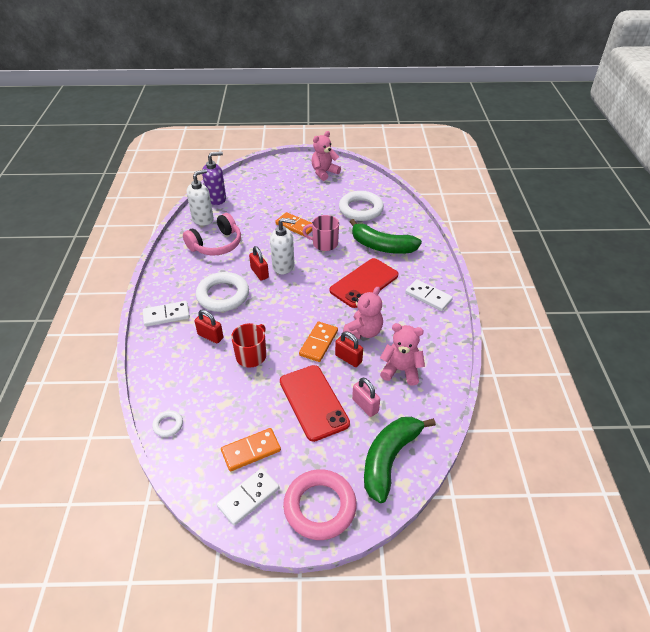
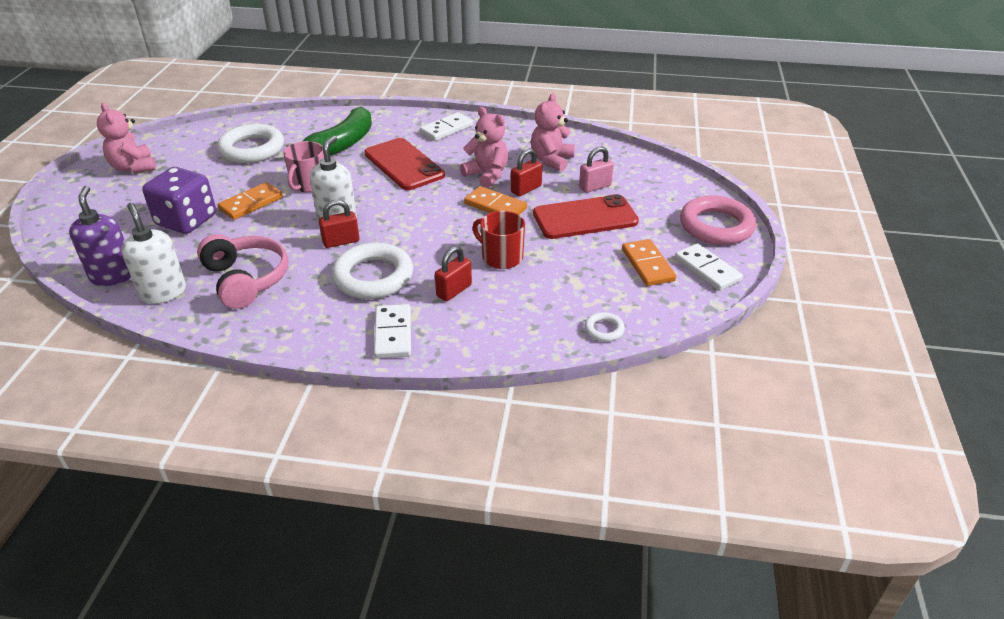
camera: 80 degrees left, 5 degrees down
green banana [364,417,436,503] -> none
none -> purple dice [142,167,216,234]

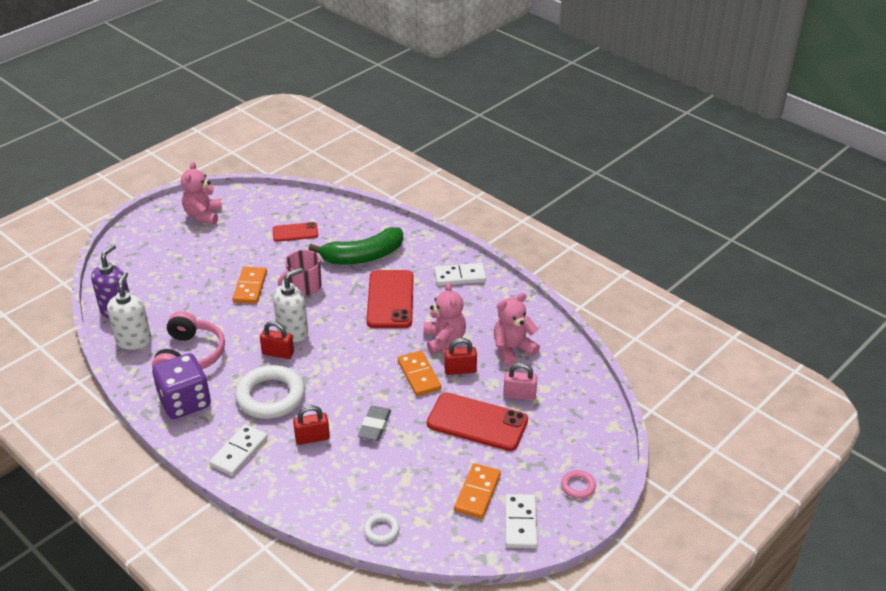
camera: 35 degrees right, 0 degrees up
purple dice [142,167,216,234] -> purple dice moved to [152,353,211,419]
white ring [217,124,284,163] -> red phone [273,222,318,242]
orange domino [217,182,283,220] -> orange domino turned 75 degrees counterclockwise [232,267,267,304]
red mug [472,211,525,269] -> grey eraser [358,406,391,441]
pink ring [680,196,756,245] -> pink ring [561,470,596,499], size x0.46

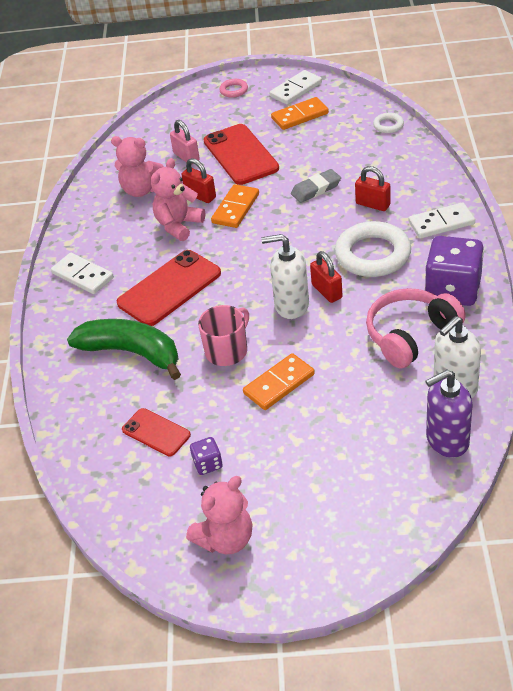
camera: 130 degrees left, 5 degrees up
pink mug [278,250,322,296] -> pink mug turned 60 degrees counterclockwise [198,305,249,366]
none -> purple dice [190,437,223,475]

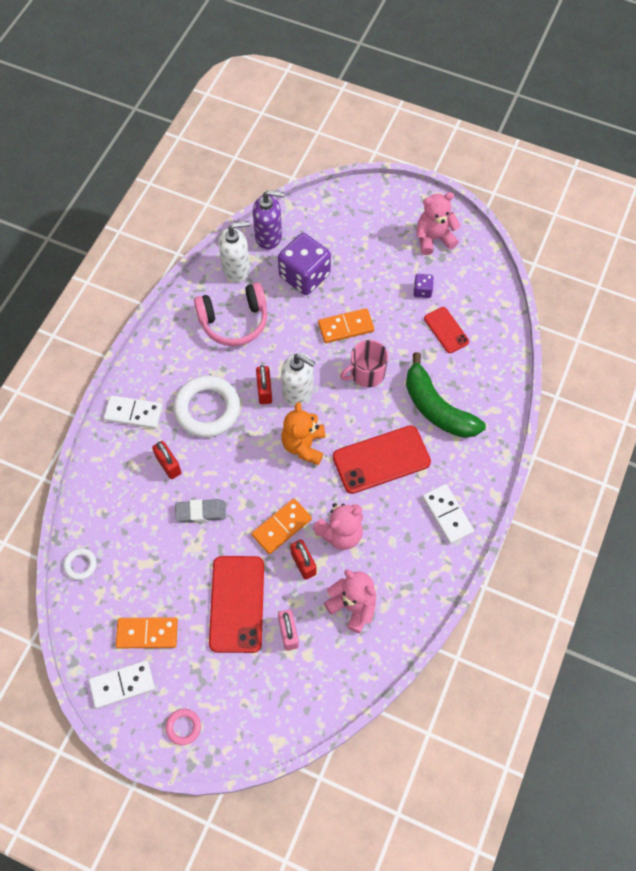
camera: 160 degrees left, 20 degrees up
purple dice [425,236,484,306] -> purple dice moved to [278,233,331,295]
none -> orange teddy bear [281,402,325,465]

